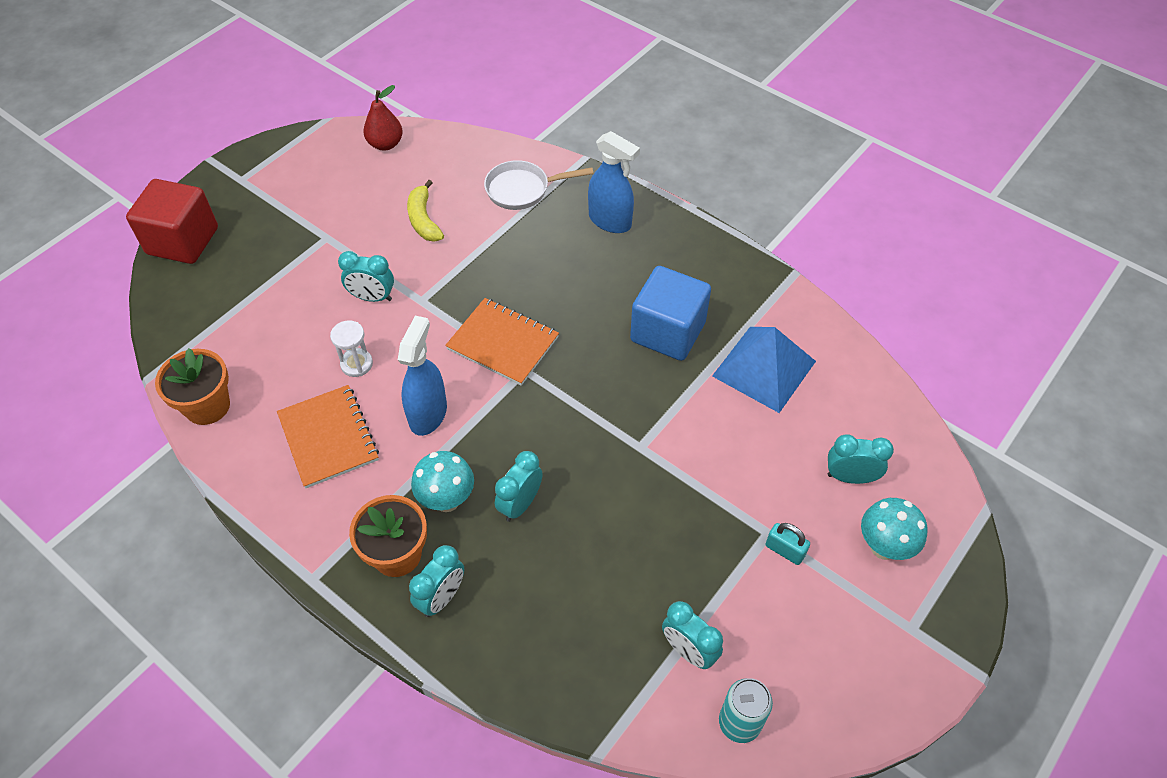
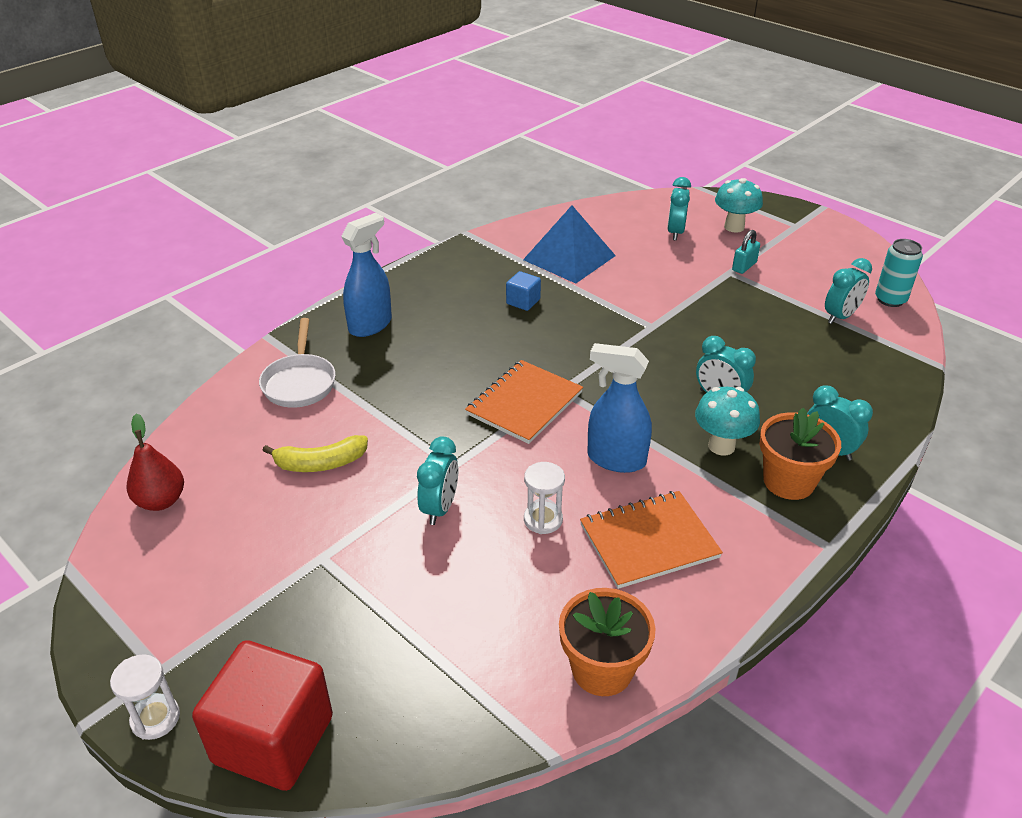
camera: 85 degrees left, 15 degrees down
blue cube [630,266,711,361] -> blue cube [506,271,541,311], size x0.46
none -> white hourglass [110,654,180,740]

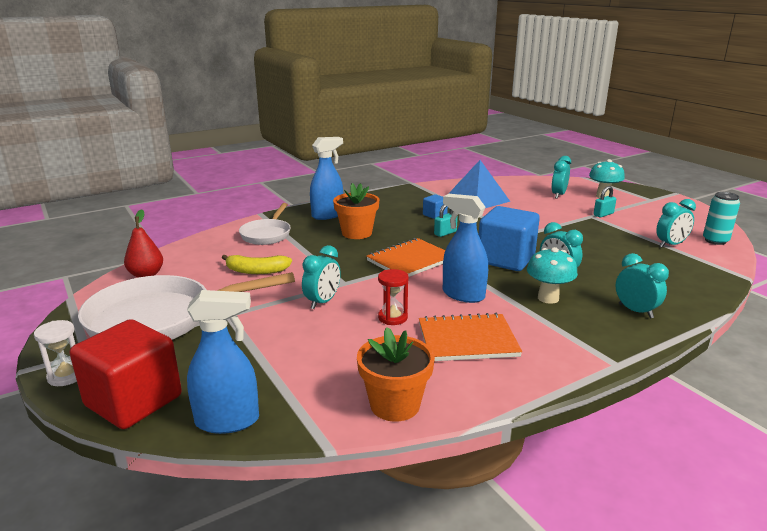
camera: 15 degrees right, 15 degrees down
white hourglass [524,462,565,534] -> red hourglass [378,269,409,325]
orange flower pot [760,408,841,500] -> orange flower pot moved to [333,183,379,239]
none -> white pan [78,272,295,340]
none -> blue spray bottle [187,290,259,434]
none -> turquoise padlock [434,205,458,237]
none -> blue cube [479,206,540,271]

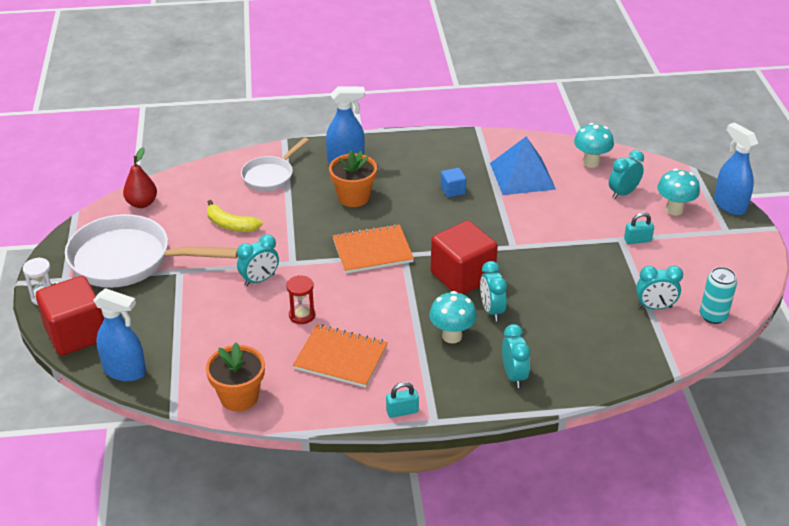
camera: 25 degrees right, 15 degrees up
turquoise padlock [434,205,458,237] -> turquoise padlock moved to [386,382,419,418]
blue spray bottle [443,194,488,303] -> blue spray bottle moved to [714,122,758,215]
blue cube [479,206,540,271] -> red cube [431,221,498,295]
none -> turquoise mushroom [574,123,614,168]

